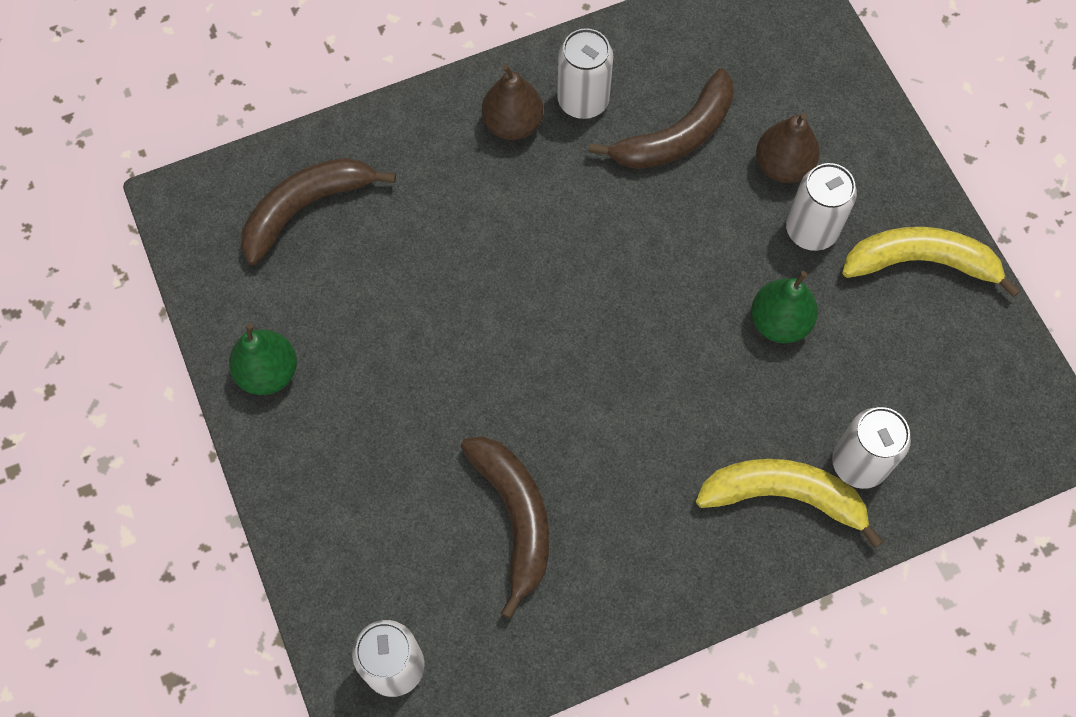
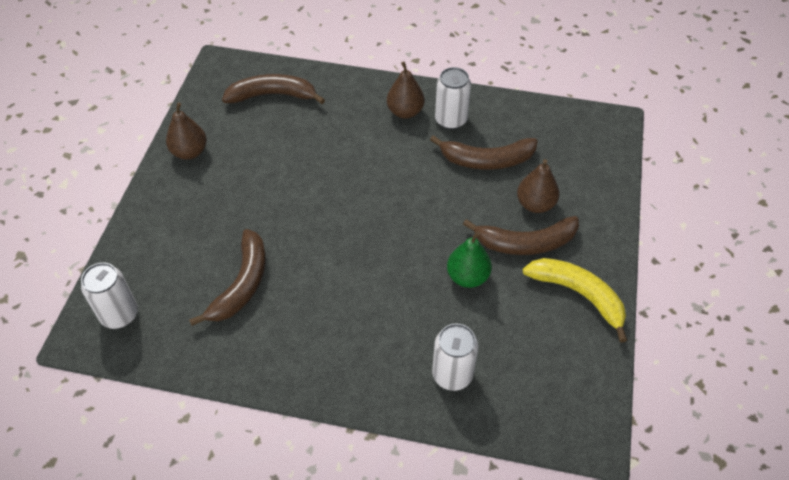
camera: 35 degrees right, 15 degrees down
green pear [229,323,297,395] -> brown pear [166,102,207,160]
yellow banana [696,459,884,548] -> none
white can [786,163,857,251] -> brown banana [463,216,579,255]

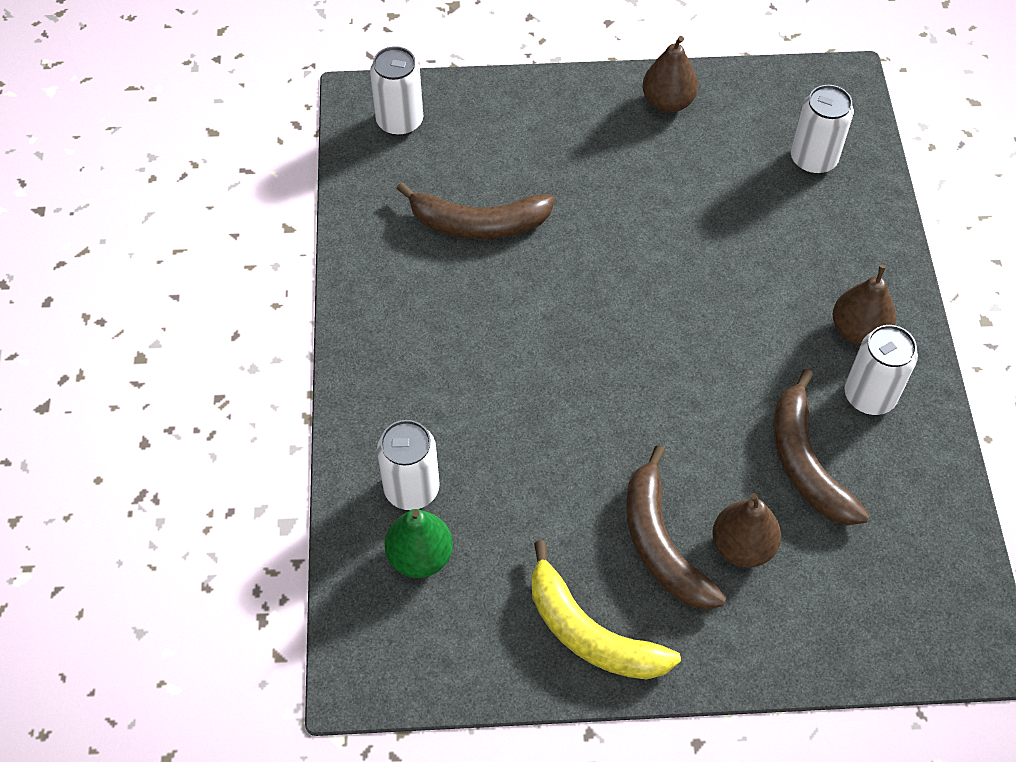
camera: 75 degrees right, 5 degrees up
brown banana [222,74,325,104] -> white can [791,85,854,174]
green pear [447,231,492,288] -> green pear moved to [385,509,453,578]
yellow banana [523,258,627,343] -> yellow banana turned 105 degrees clockwise [531,540,681,680]

